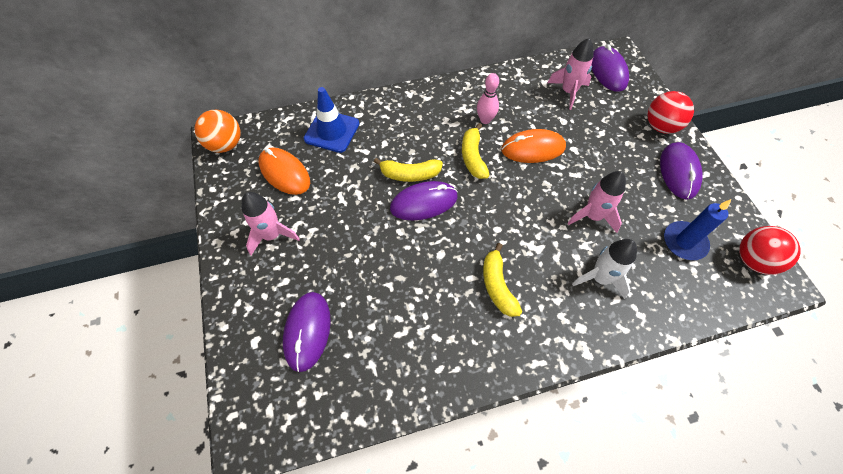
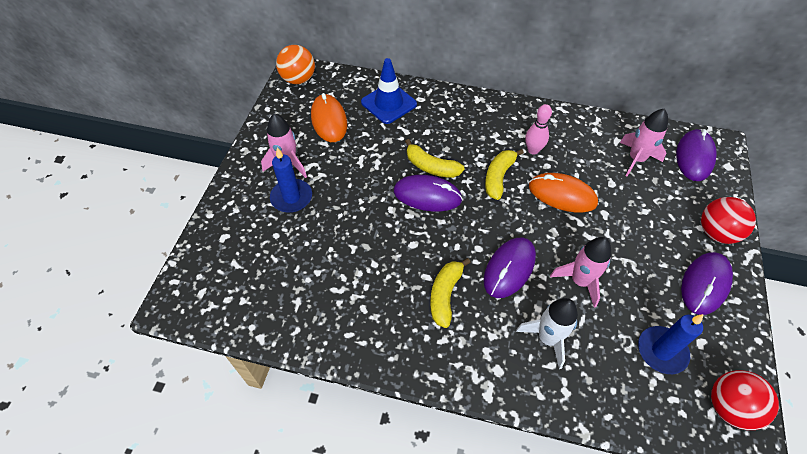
camera: 30 degrees right, 5 degrees down
purple mouse [283,292,331,372] -> purple mouse moved to [484,238,536,298]
none -> blue candle [270,147,312,213]

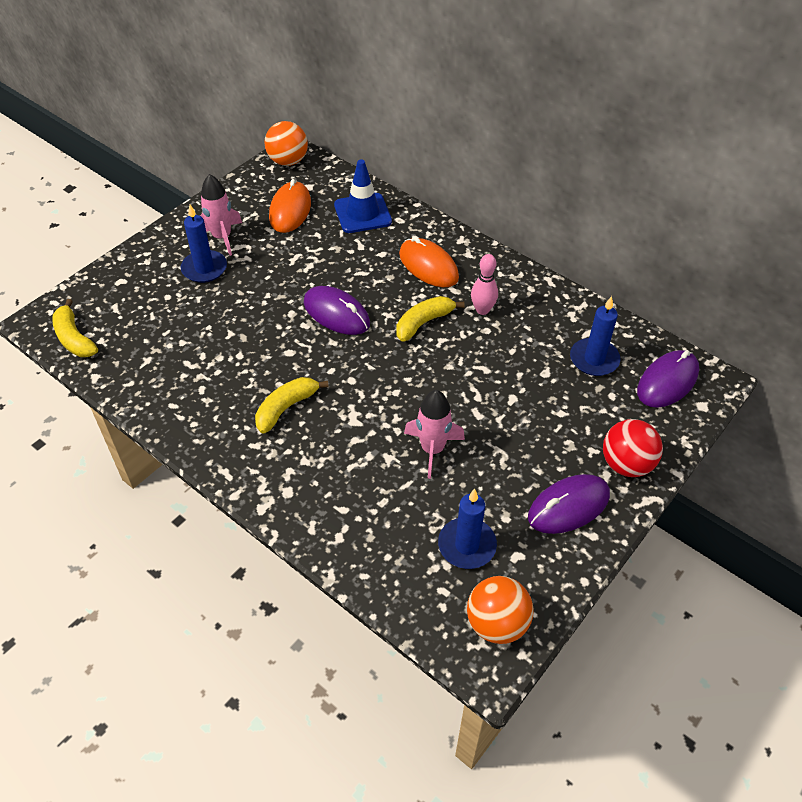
camera: 25 degrees right, 5 degrees down
yellow banana [405,139,465,178] -> yellow banana moved to [52,299,98,357]
purple mouse [484,238,536,298] -> none
white rocket [516,298,578,369] -> none
orange mouse [529,173,598,213] -> orange mouse moved to [399,236,459,287]
pink rocket [620,108,668,177] -> blue candle [570,296,620,376]
red ball [711,370,779,430] -> orange ball [467,576,534,644]

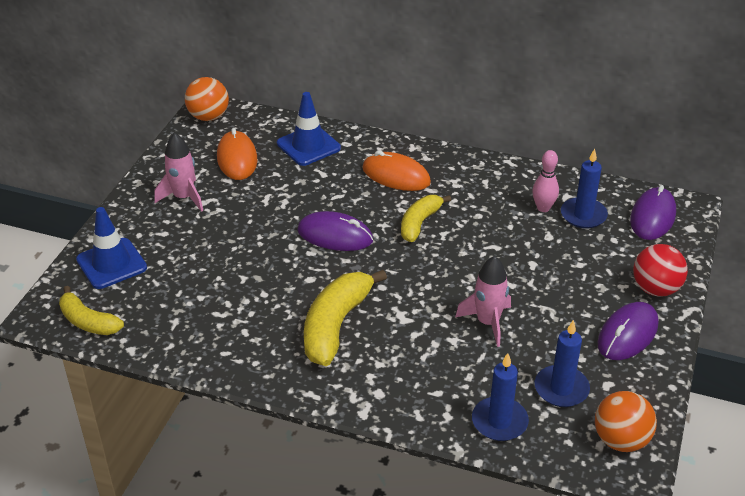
camera: 20 degrees left, 10 degrees down
blue candle [180,205,227,283] -> blue candle moved to [472,353,529,441]
yellow banana [255,377,329,433] -> yellow banana [304,270,387,366], size x1.60
pink bowling pin [471,254,498,315] -> pink bowling pin moved to [532,150,559,212]
none -> blue traffic cone [76,207,147,289]

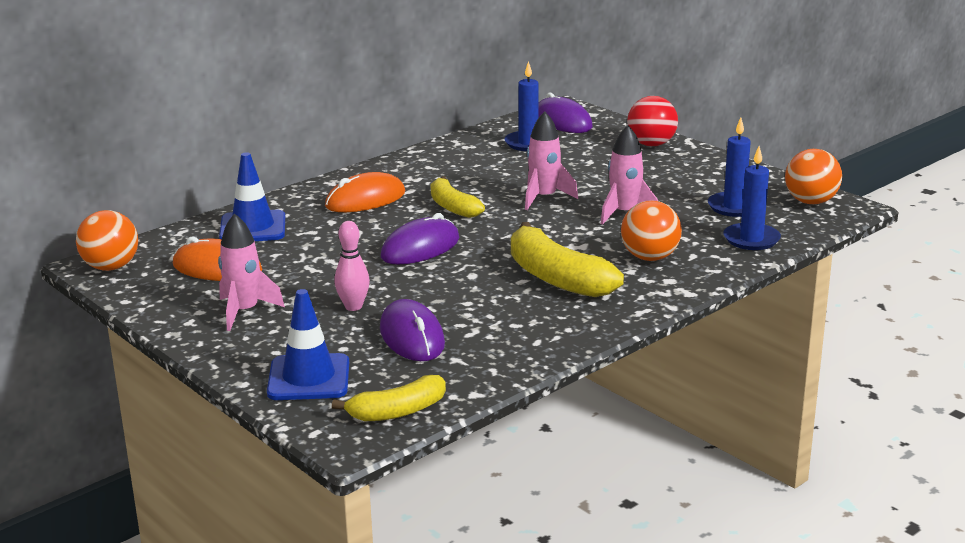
camera: 60 degrees left, 15 degrees down
pink bowling pin [532,150,559,212] -> pink bowling pin moved to [334,221,370,311]
purple mouse [597,302,659,360] -> purple mouse moved to [380,299,445,361]
none -> pink rocket [525,111,578,210]
none -> orange ball [621,200,682,261]

